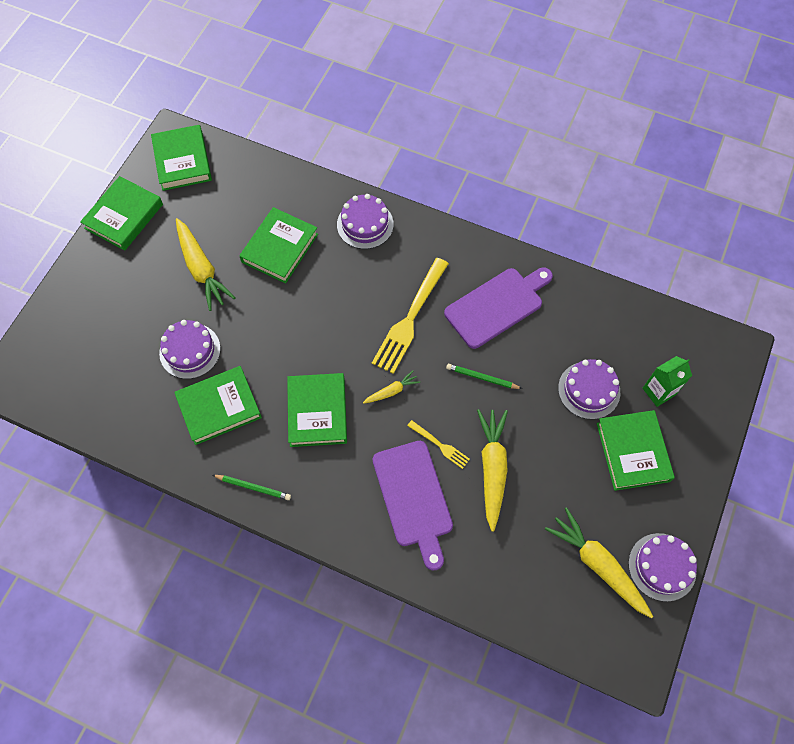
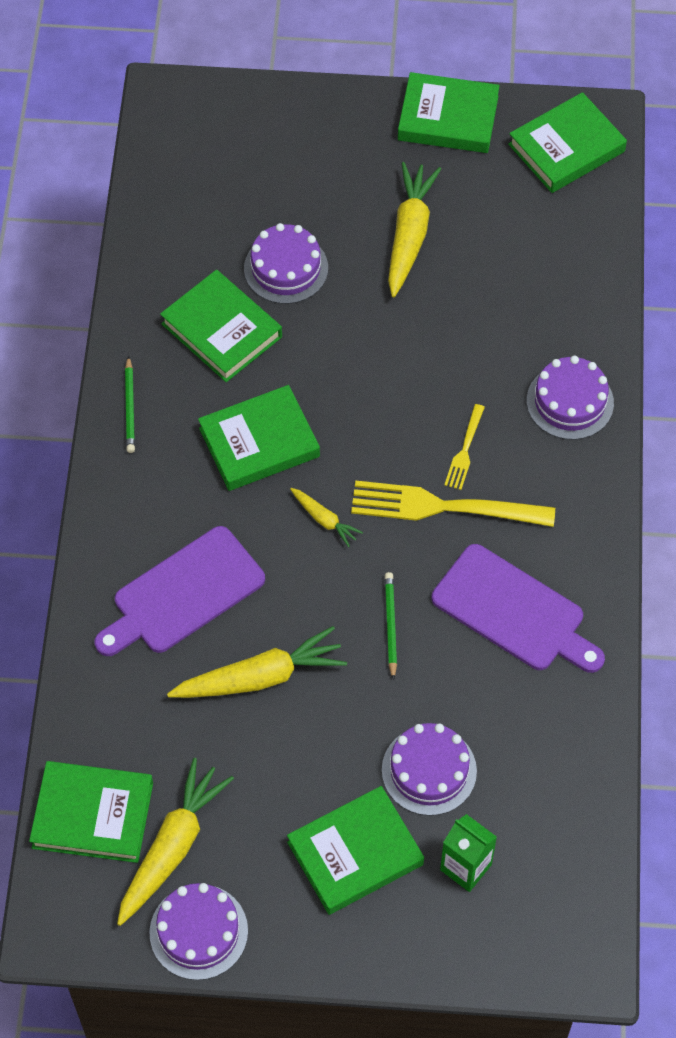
camera: 70 degrees right, 5 degrees down
yellow carrot [176,218,235,311] -> yellow carrot turned 150 degrees clockwise [388,162,441,297]
green book [239,207,318,284] -> green book moved to [29,761,153,863]
yellow fork [407,420,470,469] -> yellow fork moved to [444,404,485,490]

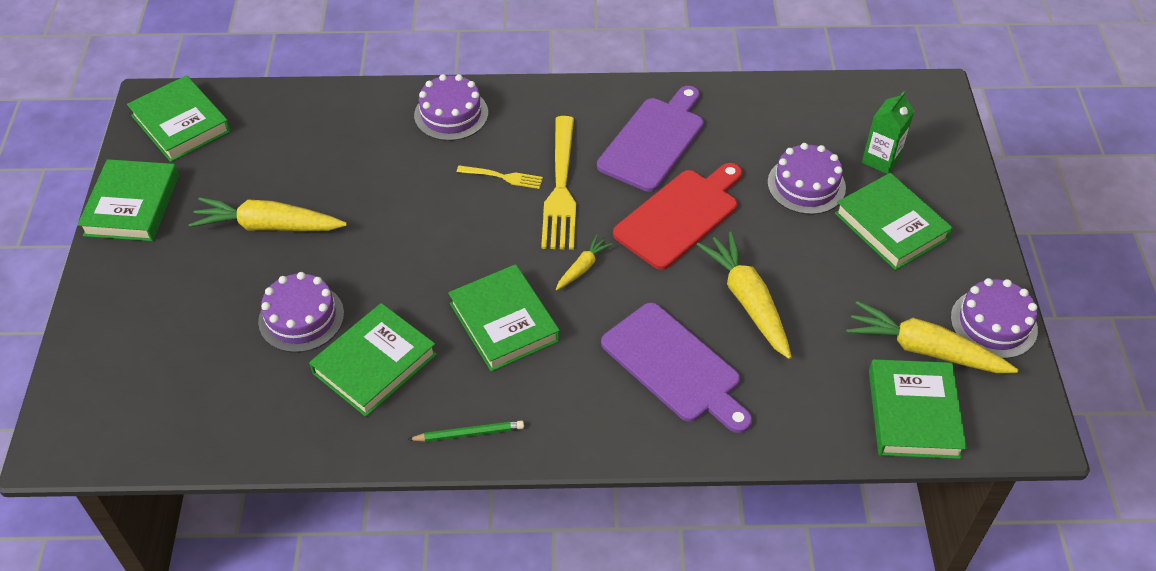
camera: 95 degrees left, 10 degrees down
green pencil [385,572,397,680] -> red cutting board [613,163,742,270]

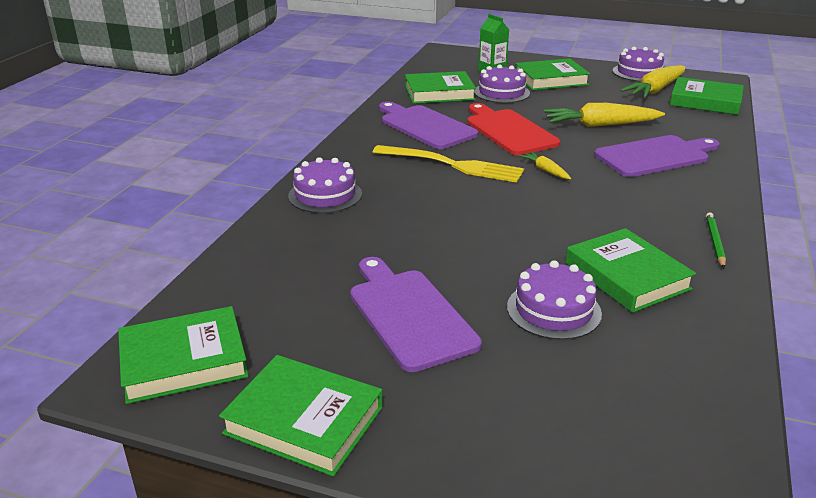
camera: 70 degrees left, 20 degrees down
yellow carrot [189,197,347,231] -> purple cutting board [350,257,482,372]
green book [448,264,560,372] -> green book moved to [405,71,476,104]
yellow fork [457,166,543,189] -> none

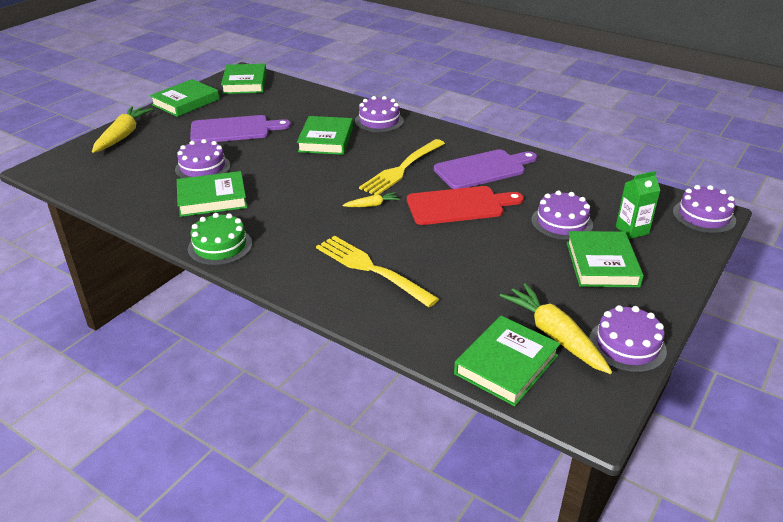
camera: 105 degrees right, 5 degrees up
green book [405,71,476,104] -> green book moved to [297,116,353,155]
yellow carrot [544,103,665,127] -> yellow carrot moved to [92,106,153,153]
purple cutting board [594,135,720,177] -> yellow fork [316,235,439,307]
green pencil [706,212,726,268] -> green cake [188,213,252,266]
none -> purple cake [673,185,736,233]

